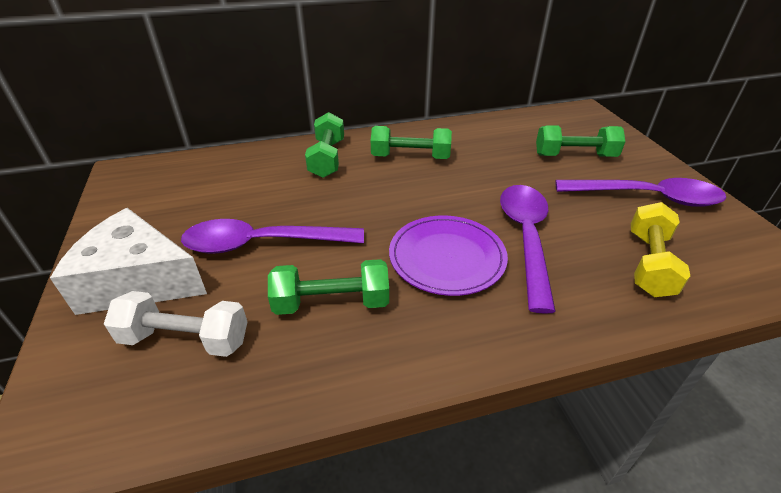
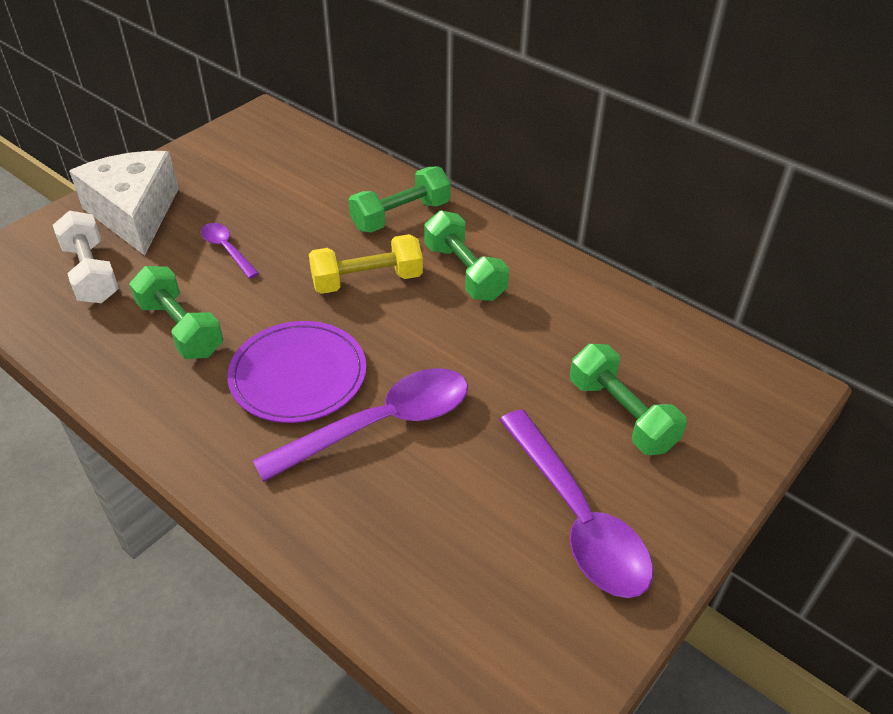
camera: 55 degrees right, 5 degrees up
purple spoon [181,219,364,254] -> purple spoon [201,223,259,279], size x0.51
yellow dumbbell [631,202,690,297] -> yellow dumbbell moved to [309,234,423,294]

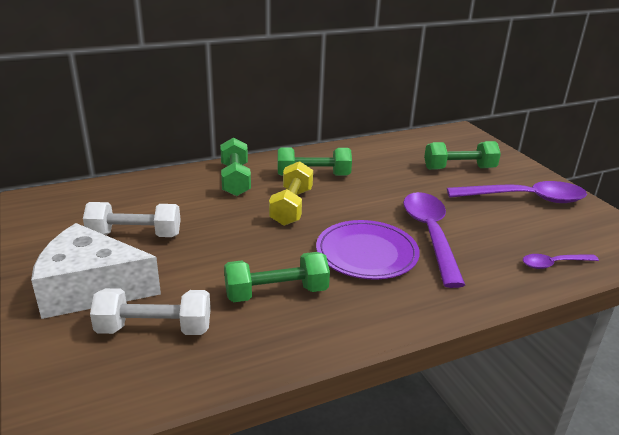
camera: 65 degrees left, 15 degrees down
purple spoon [201,223,259,279] -> purple spoon moved to [523,254,599,269]
none -> white dumbbell [83,202,181,237]

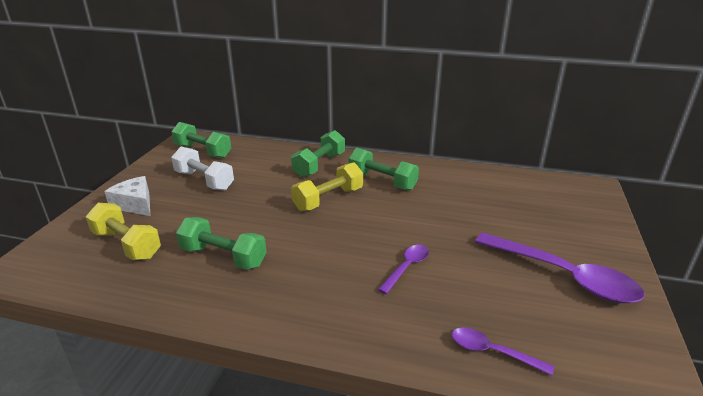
camera: 40 degrees right, 0 degrees up
white cheese [31,223,161,319] -> white cheese [104,176,150,216], size x0.59
white dumbbell [90,288,211,335] -> yellow dumbbell [86,203,161,260]
purple plate [316,220,420,279] -> none
purple spoon [403,192,465,288] -> purple spoon [378,245,429,294], size x0.51
green dumbbell [424,141,501,170] -> green dumbbell moved to [171,122,231,158]

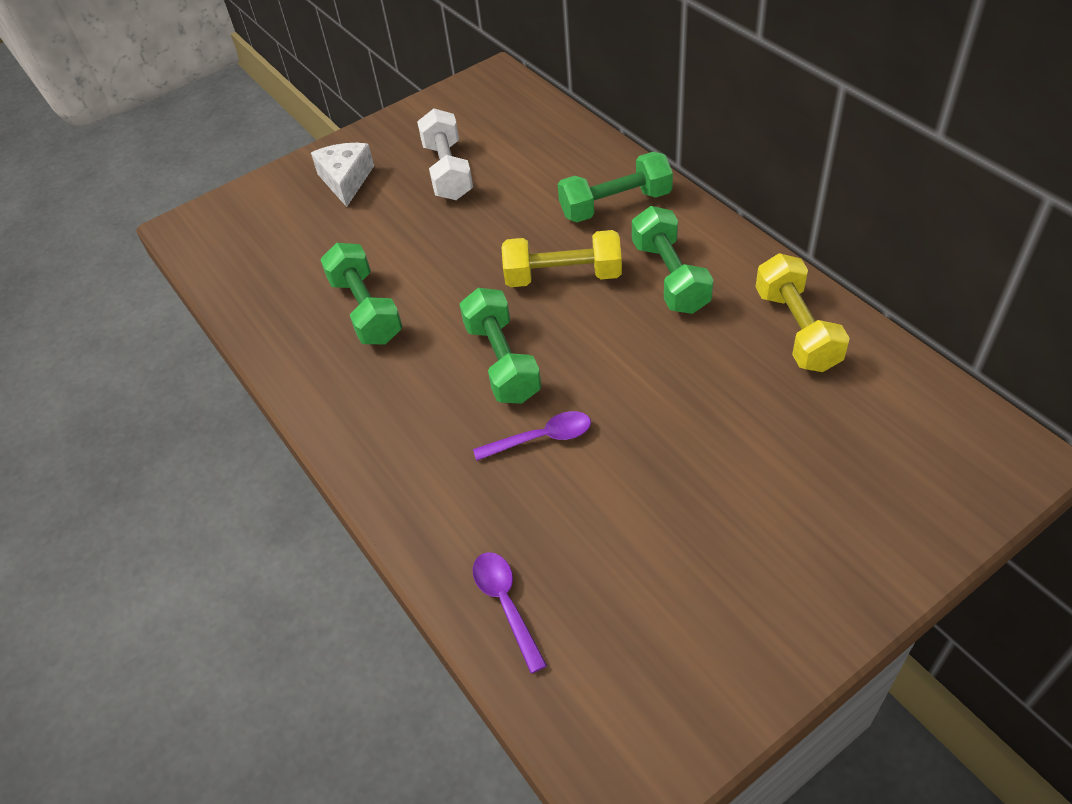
camera: 45 degrees right, 20 degrees up
yellow dumbbell [86,203,161,260] -> yellow dumbbell moved to [756,253,850,372]
green dumbbell [171,122,231,158] -> green dumbbell moved to [459,288,542,404]
purple spoon [475,233,644,303] -> none

